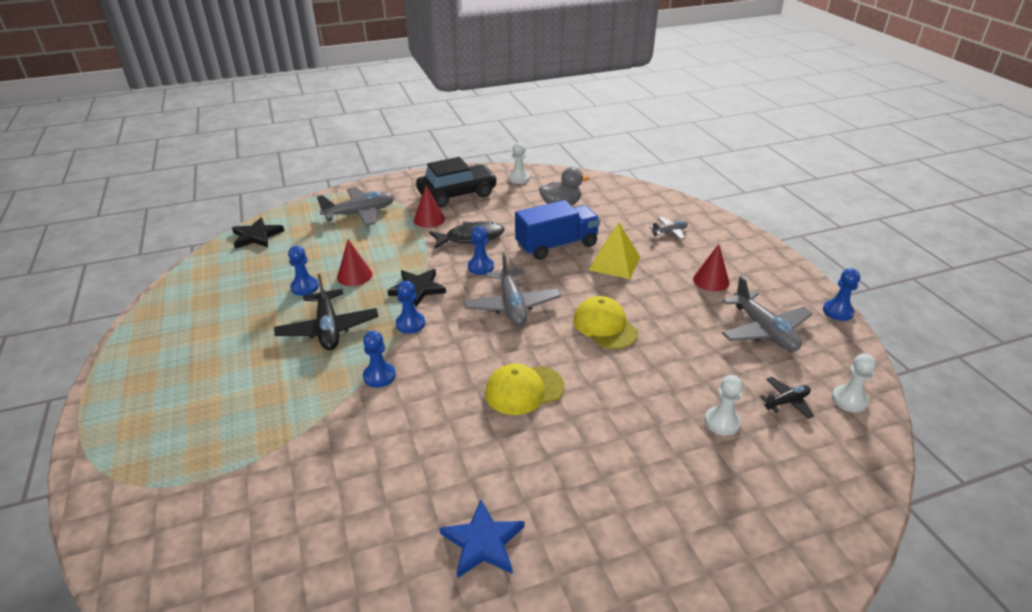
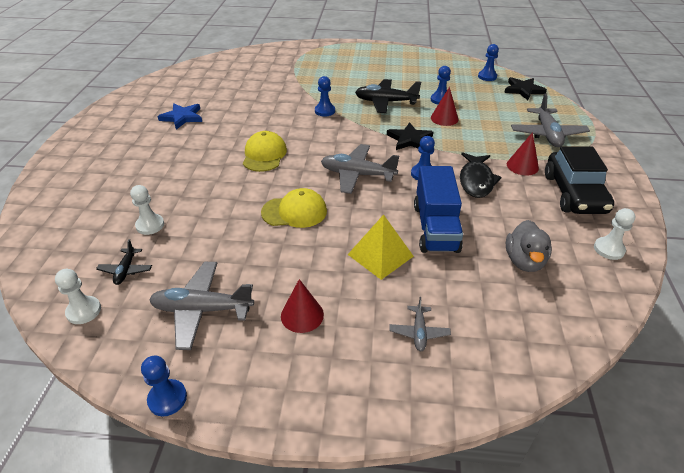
camera: 115 degrees right, 5 degrees up
blue pawn [396,281,425,334] -> blue pawn moved to [478,44,499,81]

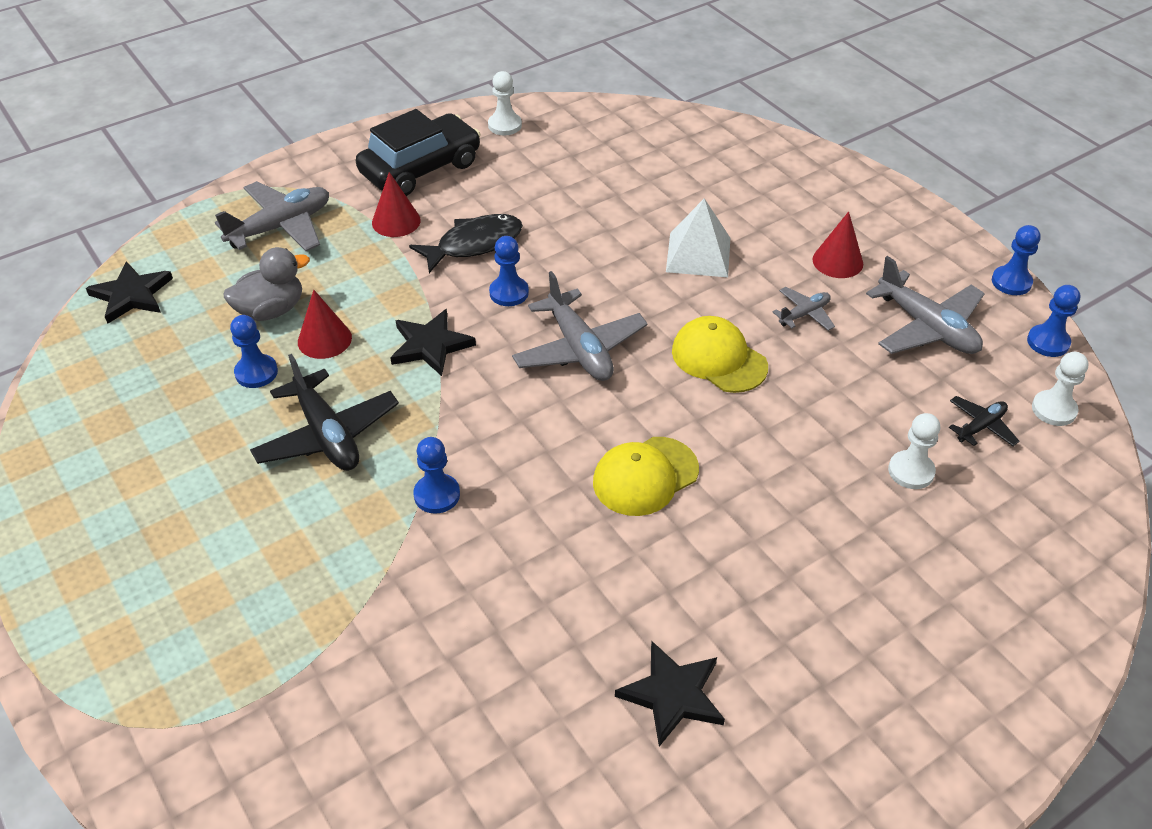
camera: 130 degrees left, 5 degrees up
blue star [158,104,202,129] -> black star [615,641,725,747]
yellow pyramid [347,214,414,280] -> white pyramid [666,198,730,277]
grey plane [389,297,451,351] -> grey plane moved to [773,287,835,331]
blue truck [414,166,463,253] -> none
blue pawn [478,44,499,81] -> blue pawn moved to [1027,285,1080,357]
grey duck [506,220,552,272] -> grey duck moved to [224,247,310,321]

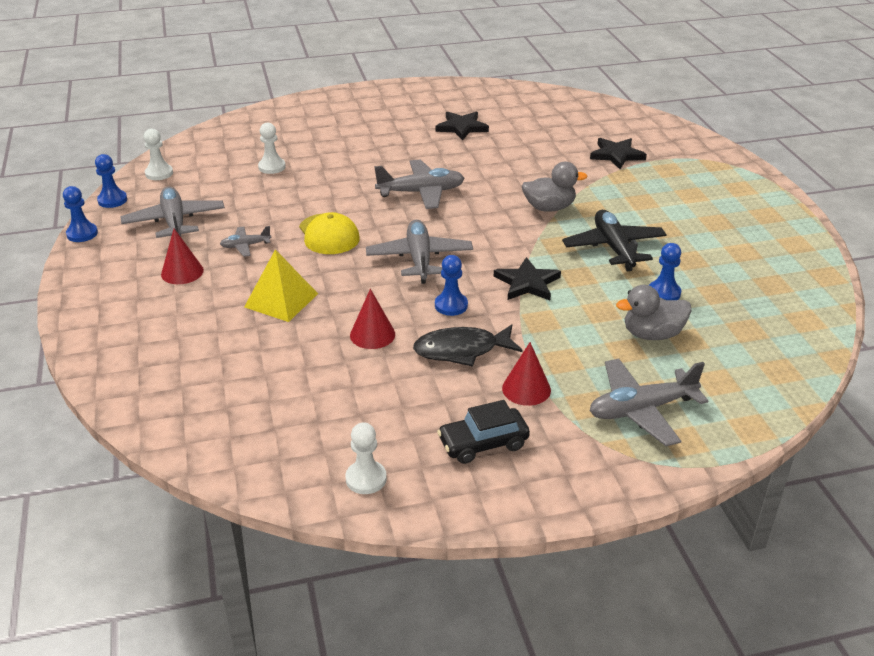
camera: 160 degrees left, 10 degrees down
black star [86,261,173,324] -> black star moved to [590,138,647,169]
red cone [298,290,352,359] -> red cone moved to [350,289,395,349]
black car [356,109,481,196] -> black car [437,400,530,464], size x0.64
blue pawn [413,437,460,514] -> grey duck [522,162,587,212]
yellow cap [593,437,699,516] -> grey plane [374,159,465,209]
white pyramid [666,198,730,277] -> yellow pyramid [244,249,318,322]
black plane [949,396,1020,446] -> none

